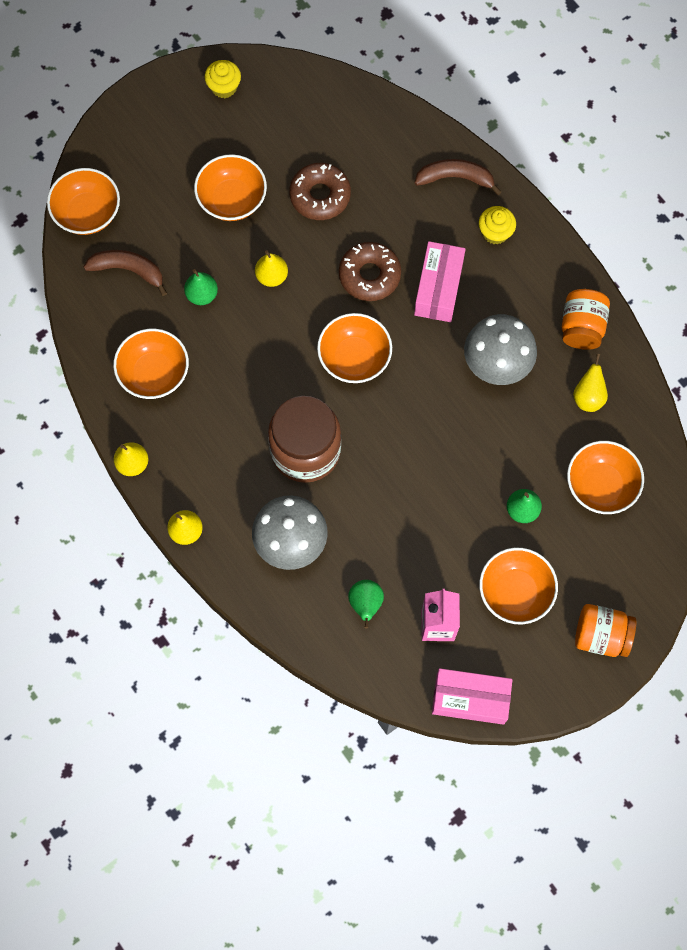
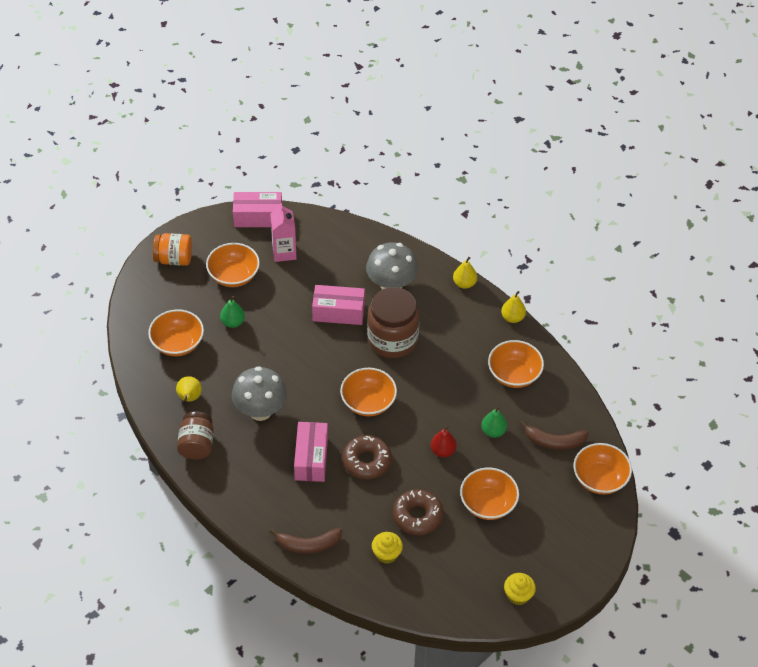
camera: 170 degrees right, 20 degrees down
yellow pear [255,250,288,287] -> red pear [431,426,457,457]
green pear [348,580,384,629] -> none
yellow cupcake [479,206,516,244] -> yellow cupcake moved to [372,532,403,564]
orange jar [562,289,610,350] -> brown jar [177,411,214,460]
none -> pink box [312,285,365,325]

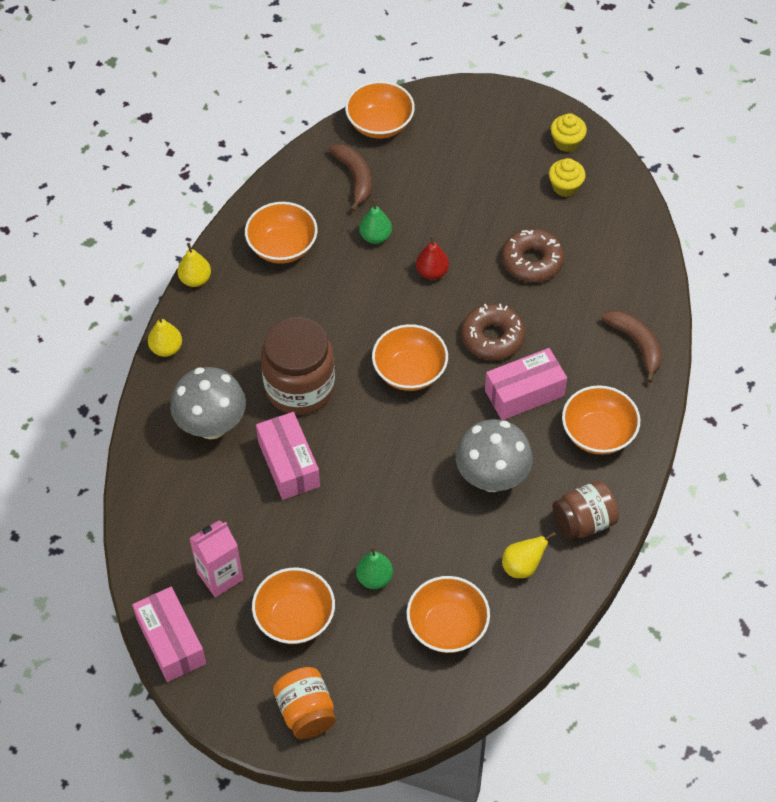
camera: 115 degrees left, 5 degrees up
yellow cupcake [372,532,403,564] -> yellow cupcake moved to [549,158,586,197]
orange bowl [460,468,519,520] -> orange bowl moved to [562,385,640,455]

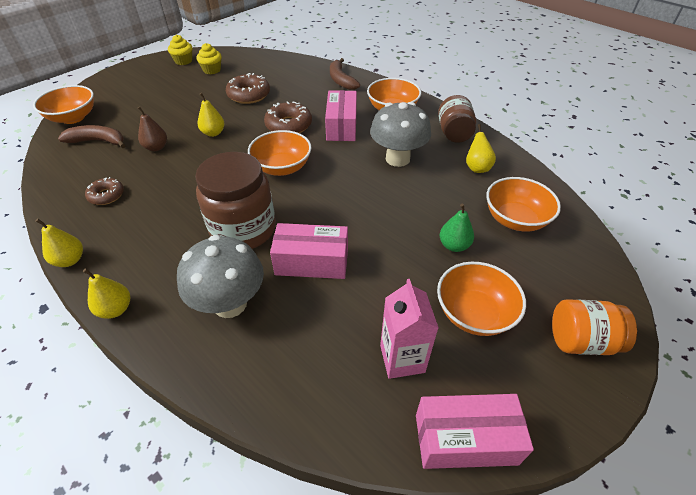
camera: 65 degrees left, 10 degrees down
orange bowl [245,202,318,264] -> brown donut [85,177,124,205]
green pear [359,199,392,244] -> brown pear [138,107,167,151]
red pear [416,235,449,280] -> yellow pear [198,93,224,137]
brown banana [601,310,662,383] -> brown banana turned 105 degrees counterclockwise [330,58,360,90]

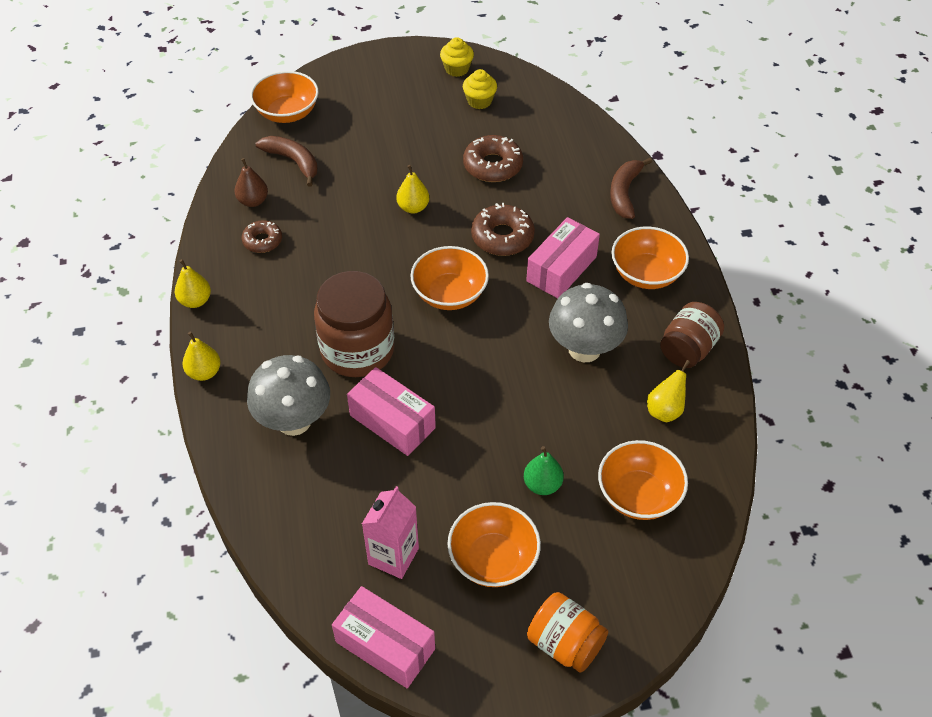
camera: 35 degrees right, 5 degrees up
brown pear [138,107,167,151] -> brown pear moved to [234,158,268,207]

